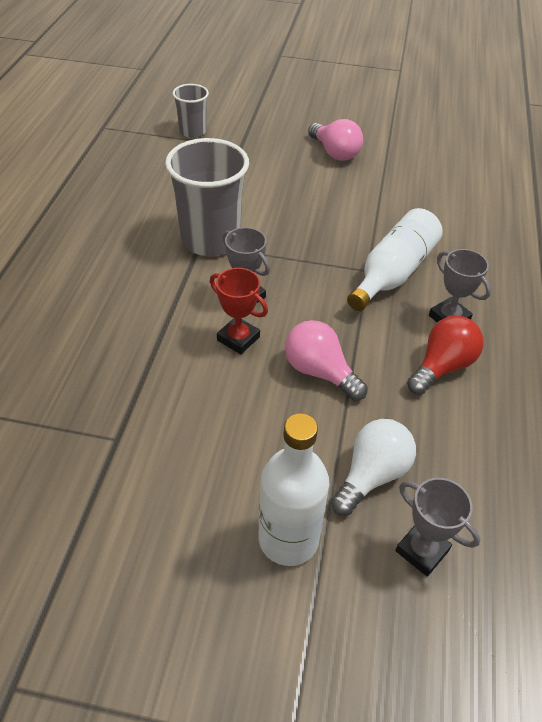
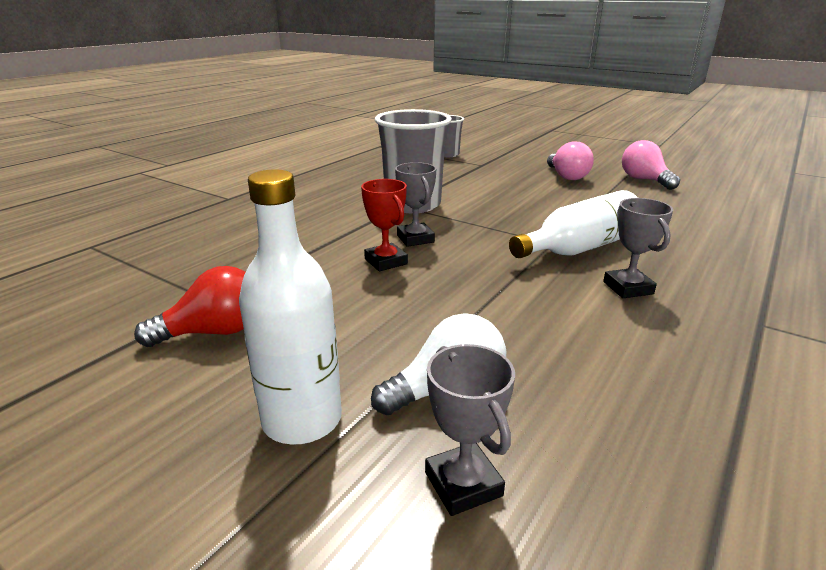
camera: 25 degrees right, 20 degrees down
pink light bulb [285,320,368,401] -> pink light bulb moved to [622,140,680,190]
red light bulb [407,316,483,395] -> red light bulb moved to [134,266,245,347]

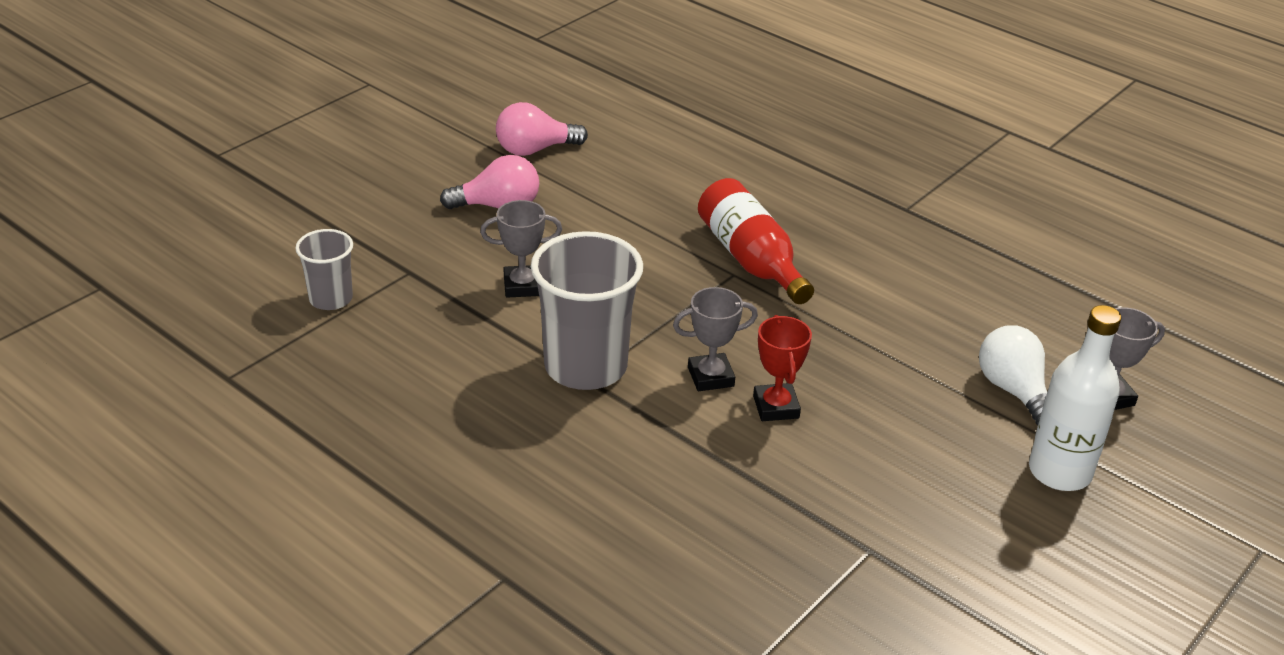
camera: 85 degrees left, 10 degrees up
red light bulb [134,266,245,347] -> none
red trophy [361,179,408,271] -> red trophy turned 75 degrees counterclockwise [753,315,812,421]
white bottle [509,190,638,258] -> red bottle [698,178,814,304]
grey trophy [603,198,673,298] -> grey trophy moved to [480,200,562,298]

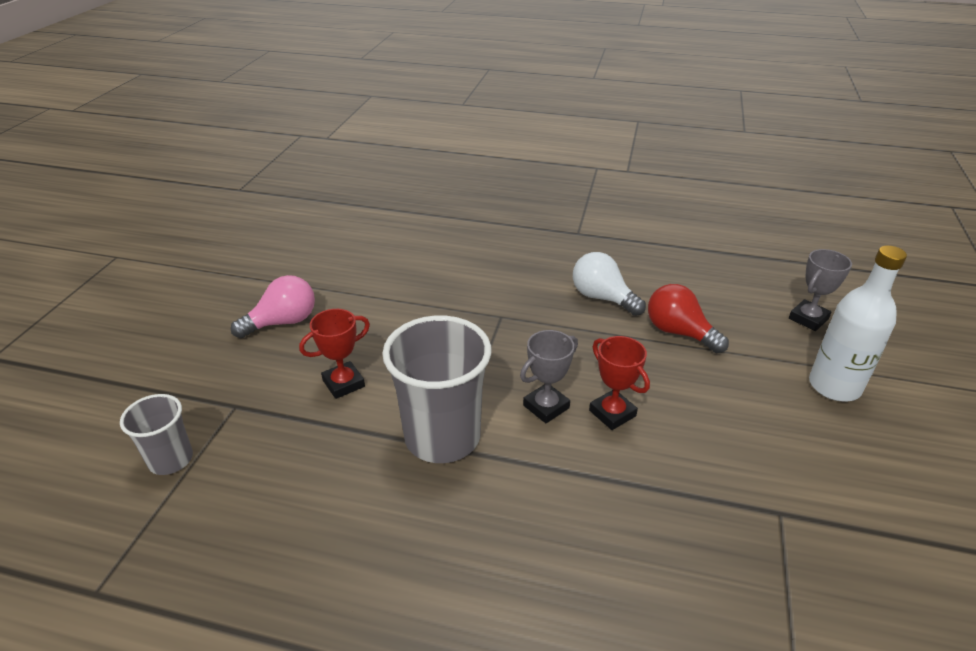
camera: 25 degrees left, 0 degrees up
grey trophy [480,200,562,298] -> red trophy [299,309,370,399]
pink light bulb [496,102,588,156] -> none
red bottle [698,178,814,304] -> none
white light bulb [979,325,1048,425] -> white light bulb moved to [573,252,646,316]
none -> red light bulb [648,284,729,353]

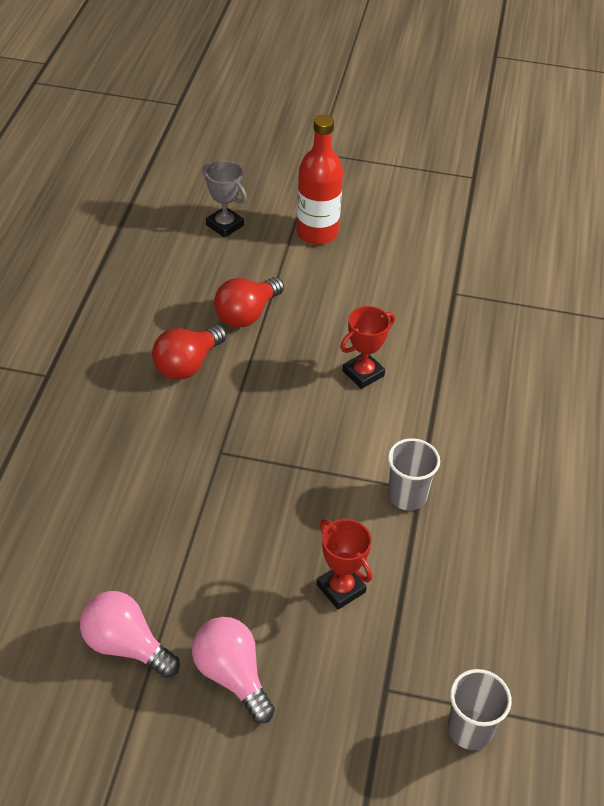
camera: 95 degrees left, 10 degrees up
grey cup [382,315,491,463] -> grey cup [388,438,440,510], size x0.54
grey trophy [520,330,578,423] -> none
white light bulb [573,252,646,316] -> red light bulb [152,325,227,380]
white bottle [809,245,907,401] -> red bottle [296,115,343,245]
none -> pink light bulb [80,591,180,678]

